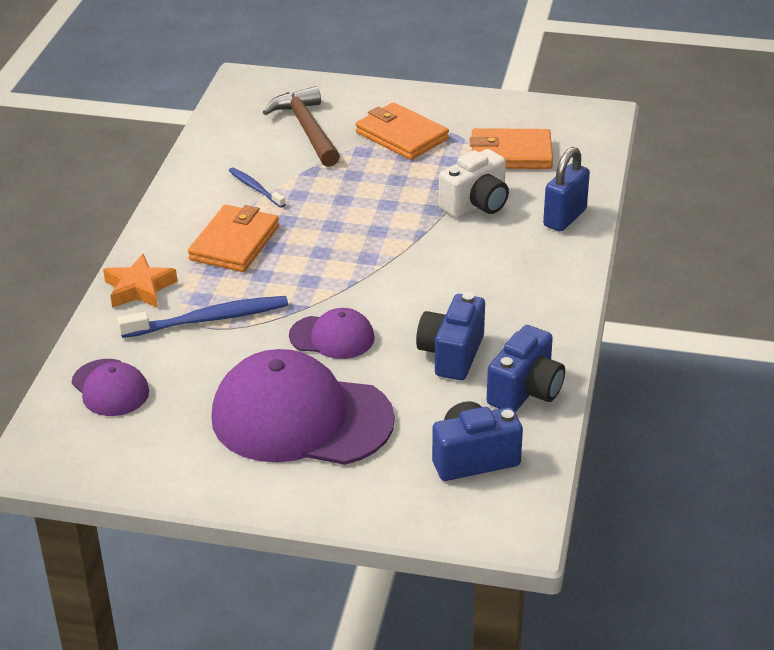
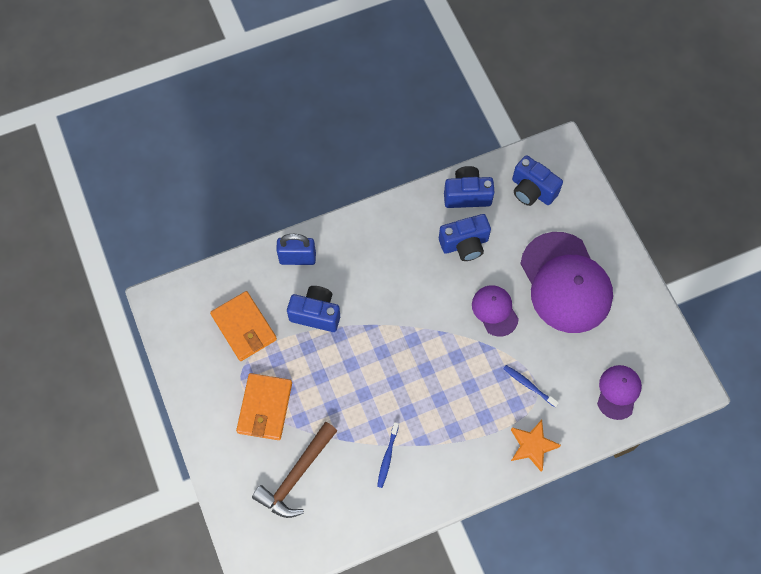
camera: 125 degrees left, 30 degrees up
blue toothbrush [118,296,288,338] -> blue toothbrush [503,365,559,407], size x0.57
orange wallet [188,205,279,272] -> none
white camera [439,149,509,218] -> blue camera [287,286,340,332]

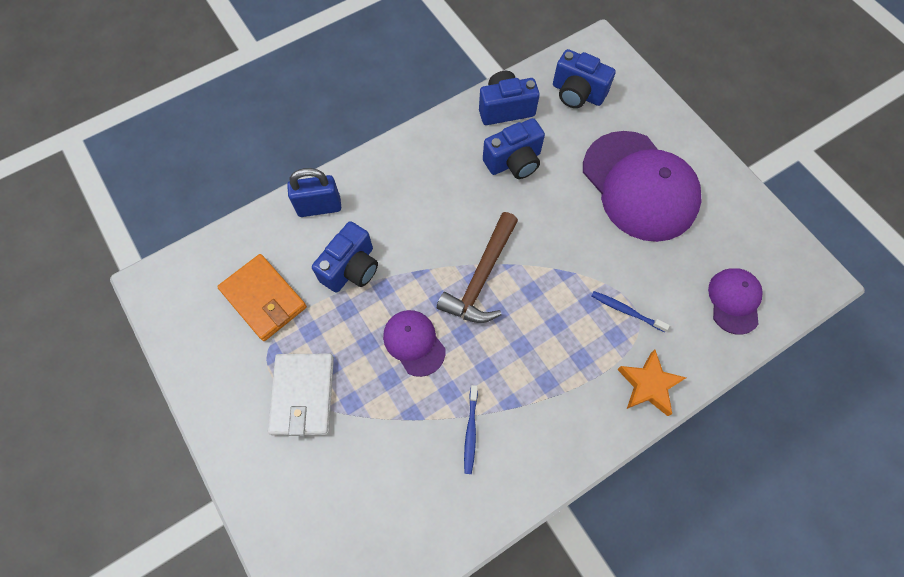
camera: 10 degrees left, 0 degrees up
orange wallet [236,373,292,440] -> white wallet [268,353,334,436]
brown hammer [252,422,337,518] -> brown hammer moved to [437,212,518,323]
blue camera [287,286,340,332] -> blue camera turned 120 degrees clockwise [312,221,378,293]
purple cap [472,285,519,337] -> purple cap moved to [383,310,446,377]

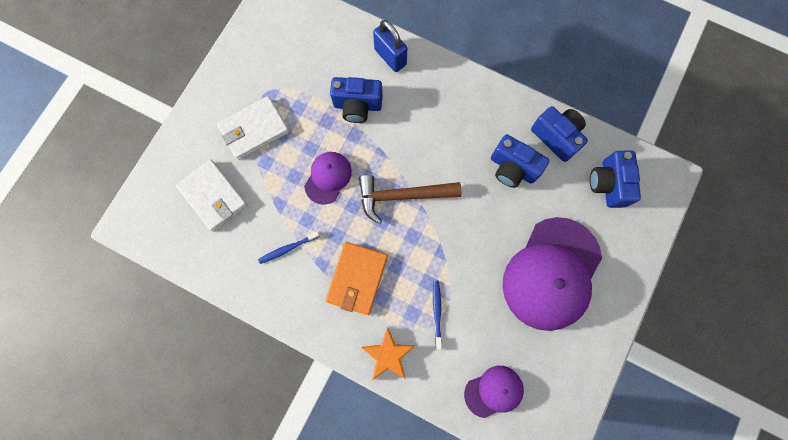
camera: 60 degrees right, 10 degrees up
orange wallet [217,254,307,341] -> orange wallet moved to [326,242,388,315]
none -> white wallet [176,159,248,232]

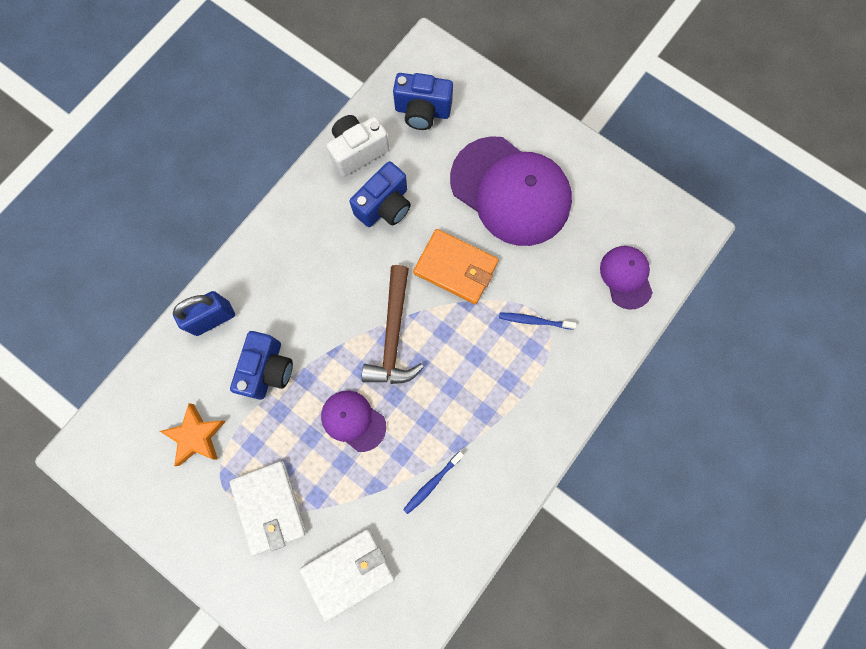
camera: 80 degrees left, 0 degrees up
blue toothbrush [258,231,320,264] -> blue toothbrush turned 60 degrees clockwise [403,451,464,514]
orange wallet [326,242,388,315] -> orange wallet moved to [413,229,499,304]
orange star [361,327,415,380] -> orange star moved to [160,403,226,466]
blue camera [531,106,588,162] -> white camera [327,115,389,177]

